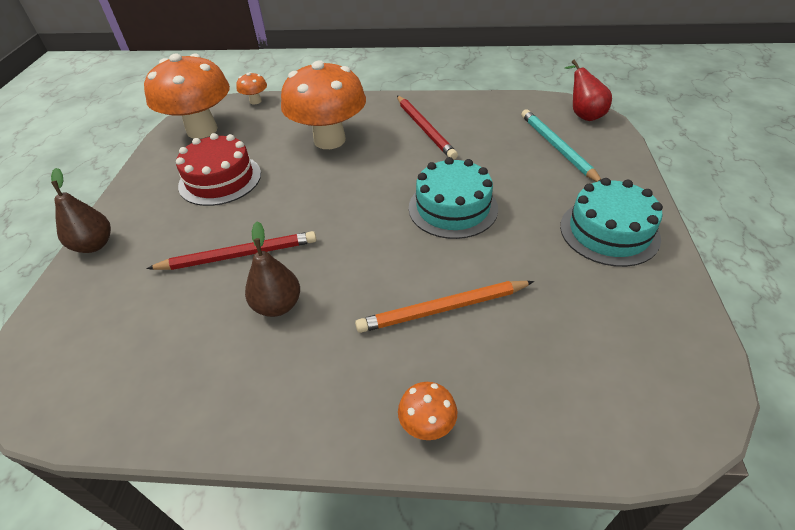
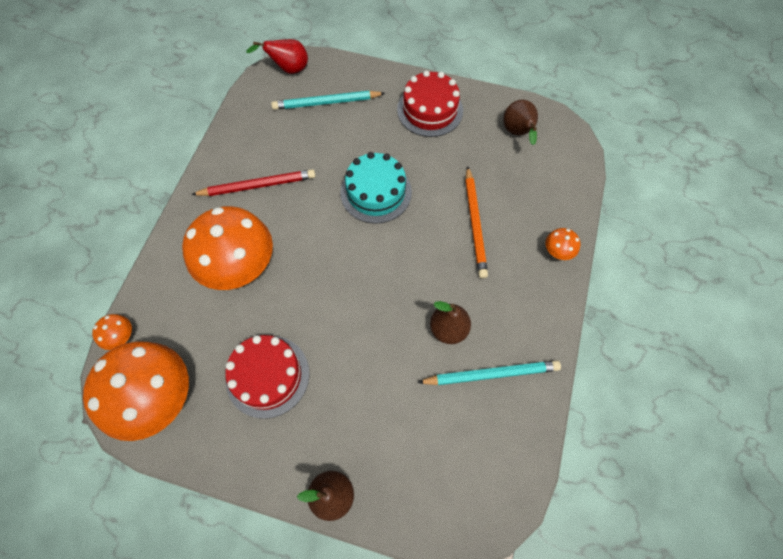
camera: 80 degrees left, 20 degrees up
red pencil [146,231,317,270] -> none
turquoise cake [560,178,663,267] -> red cake [397,70,463,137]
none -> turquoise pencil [417,360,561,385]
none -> brown pear [503,100,538,145]

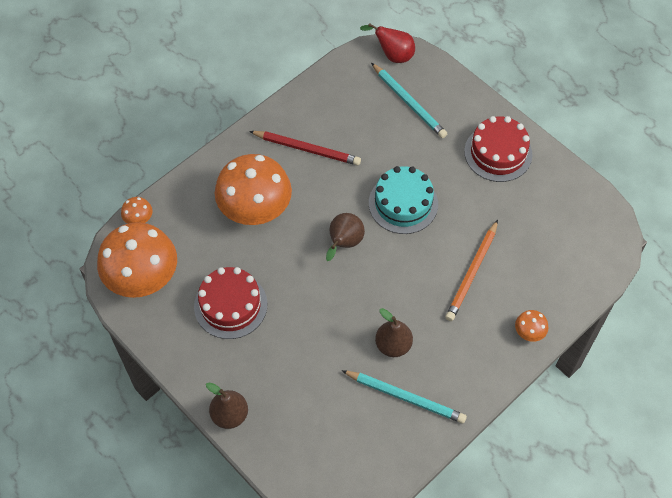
camera: 30 degrees right, 5 degrees down
turquoise pencil [271,91,385,110] -> turquoise pencil turned 150 degrees counterclockwise [371,63,447,138]
brown pear [503,100,538,145] -> brown pear moved to [326,213,365,261]

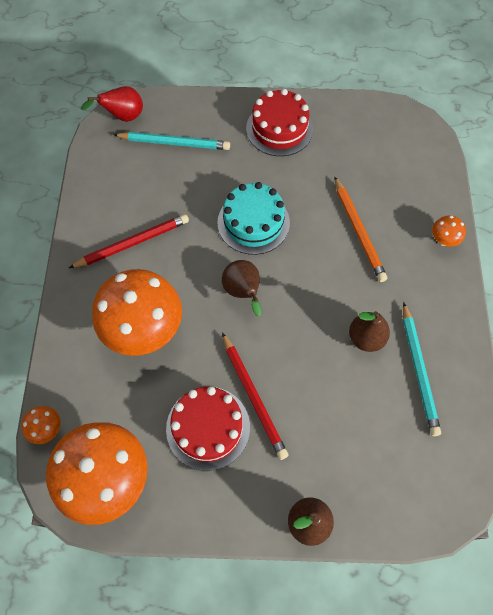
camera: 45 degrees left, 5 degrees up
turquoise pencil [341,370,467,424] -> turquoise pencil turned 105 degrees clockwise [403,302,441,436]
none -> red pencil [222,332,289,460]

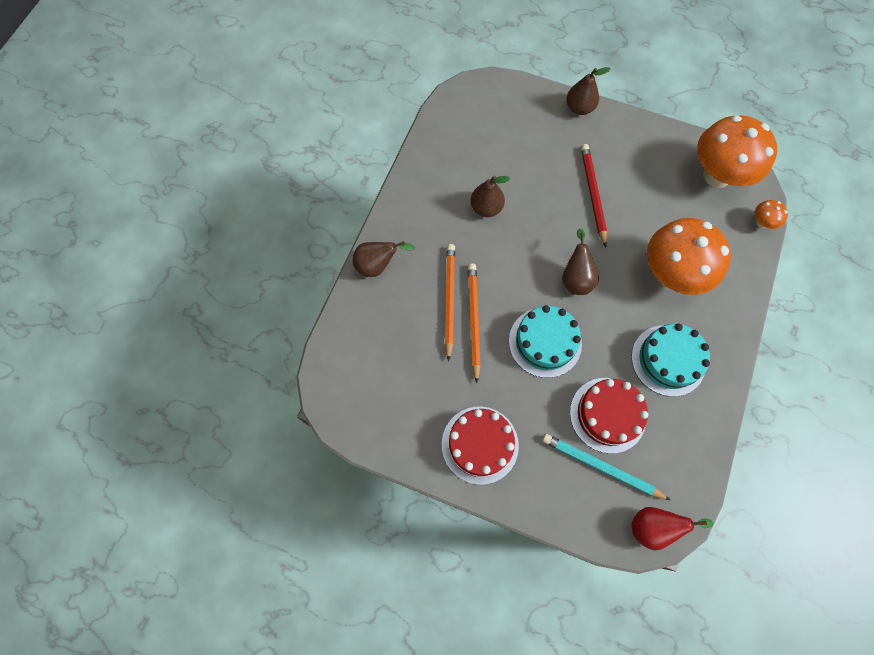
camera: 160 degrees left, 5 degrees up
red pencil [69,214,189,268] -> turquoise cake [631,323,710,397]
red cake [166,387,250,471] -> red cake moved to [570,378,648,454]
turquoise pencil [403,302,441,436] -> none
orange mushroom [432,215,466,246] -> brown pear [353,241,415,277]
none -> orange pencil [468,263,481,383]

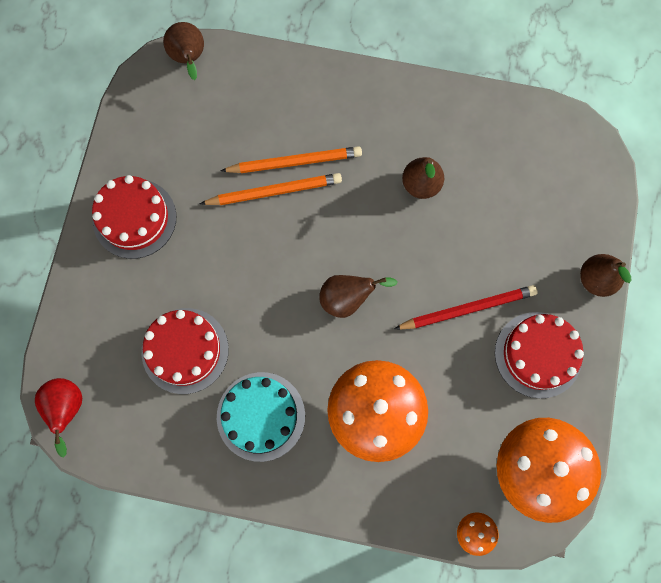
camera: 80 degrees right, 5 degrees up
brown pear [353,241,415,277] -> brown pear moved to [163,22,204,80]
turquoise cake [509,305,582,378] -> none
turquoise pencil [542,434,670,500] -> none
none -> red cake [495,312,584,399]

